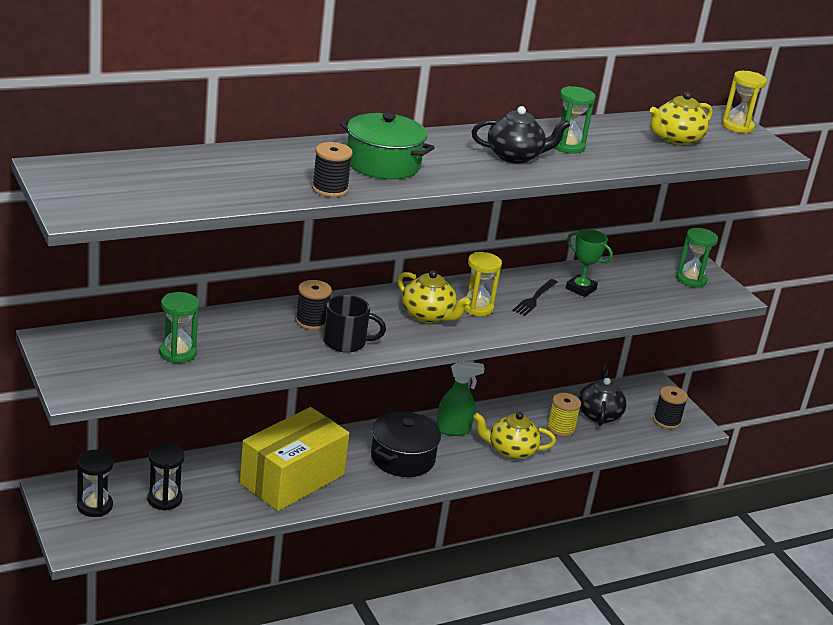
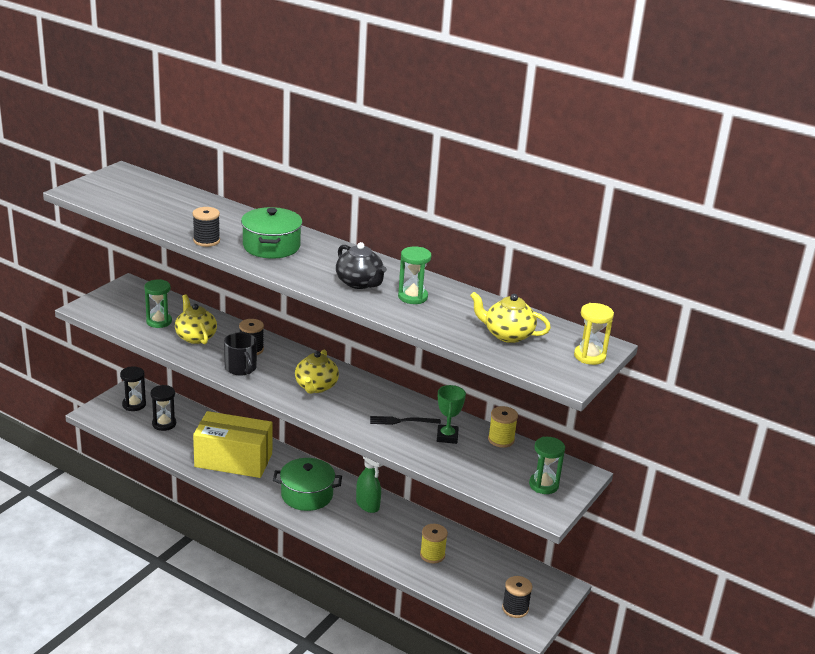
camera: 60 degrees right, 0 degrees up
black pot [371,412,441,477] -> green pot [273,458,342,511]
yellow hourglass [464,252,502,316] -> none
yellow teapot [473,412,556,460] -> yellow teapot moved to [175,294,217,344]
black teapot [578,364,627,426] -> none
none -> yellow spool [488,406,518,448]

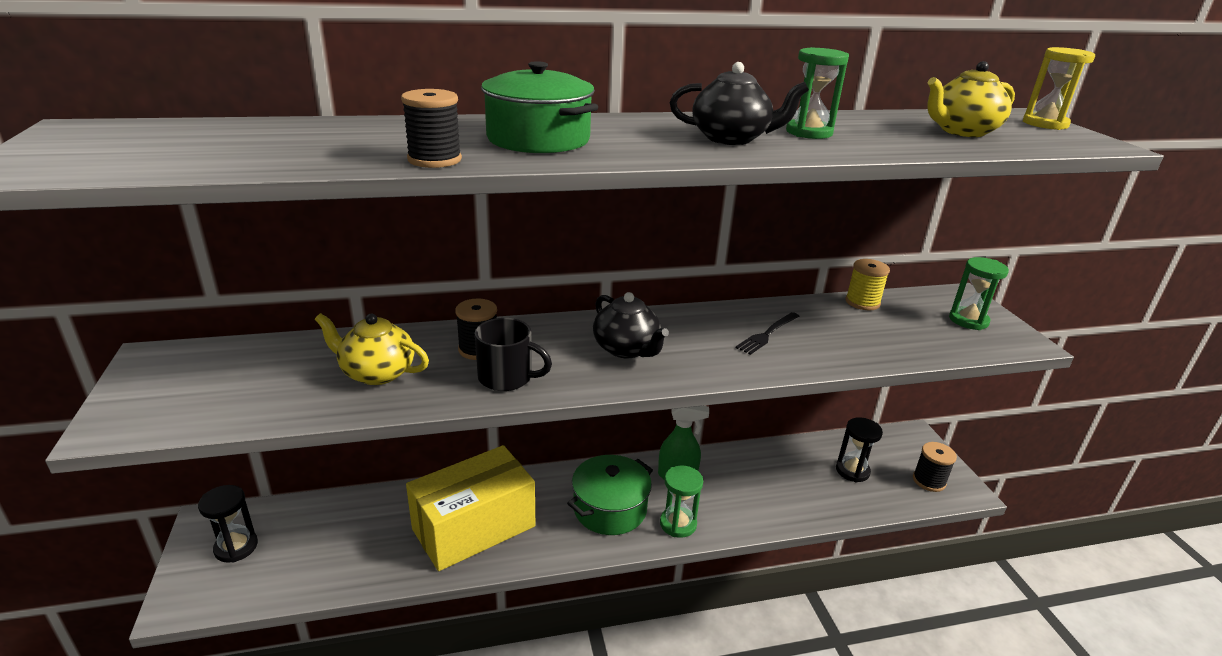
camera: 45 degrees left, 0 degrees up
green hourglass [144,279,172,328] -> green hourglass moved to [660,466,703,538]
black hourglass [150,385,176,431] -> black hourglass moved to [836,417,883,483]
yellow teapot [295,350,339,394] -> black teapot [593,292,669,358]
yellow spool [420,524,448,564] -> none
green trophy [437,385,466,444] -> none

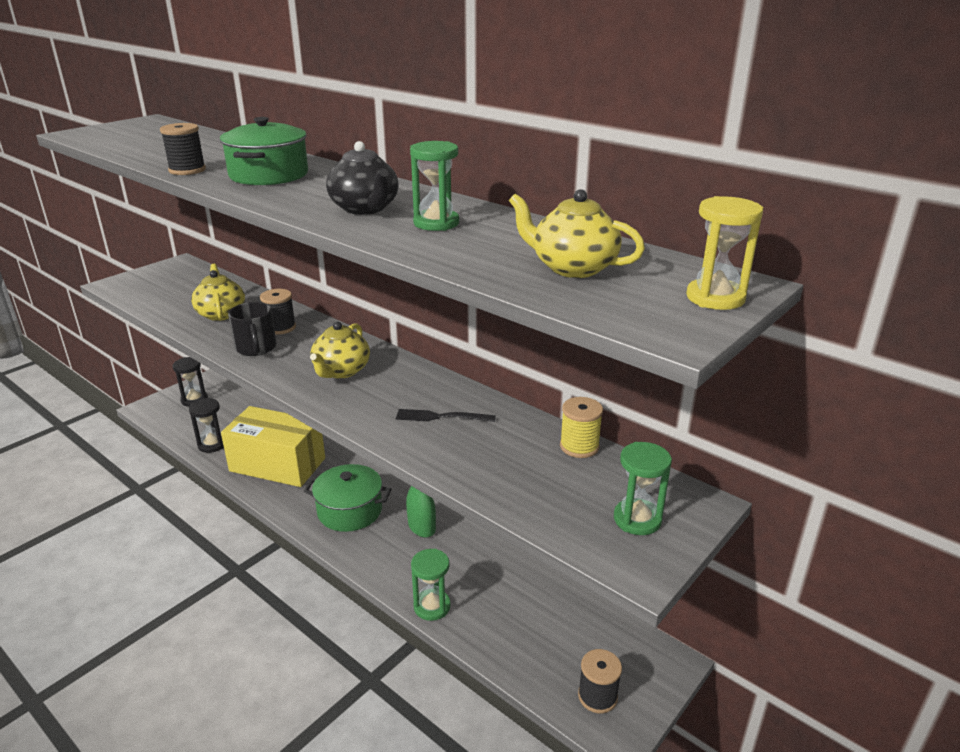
camera: 55 degrees right, 0 degrees up
black teapot [593,292,669,358] -> yellow teapot [310,322,370,379]
green hourglass [660,466,703,538] -> green hourglass moved to [411,549,451,621]
black hourglass [836,417,883,483] -> black hourglass moved to [189,398,224,453]

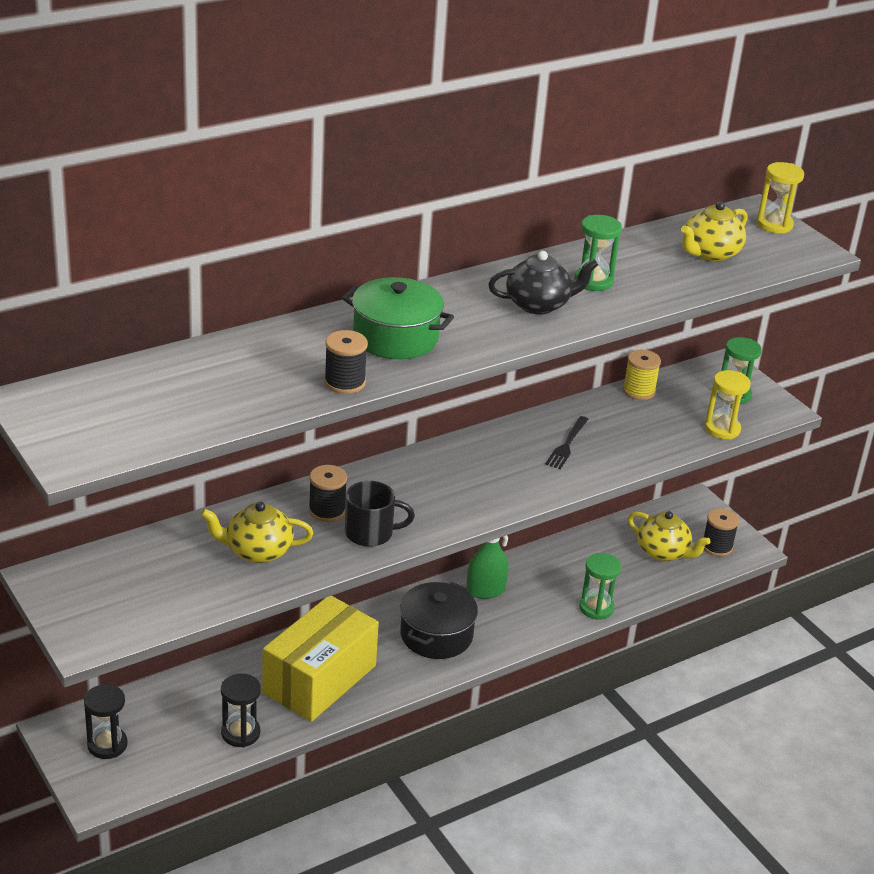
camera: 75 degrees left, 5 degrees up
green pot [304,464,391,532] -> black pot [400,582,478,659]
yellow teapot [310,322,370,379] -> yellow teapot moved to [628,511,711,561]
none -> yellow hourglass [705,370,751,440]

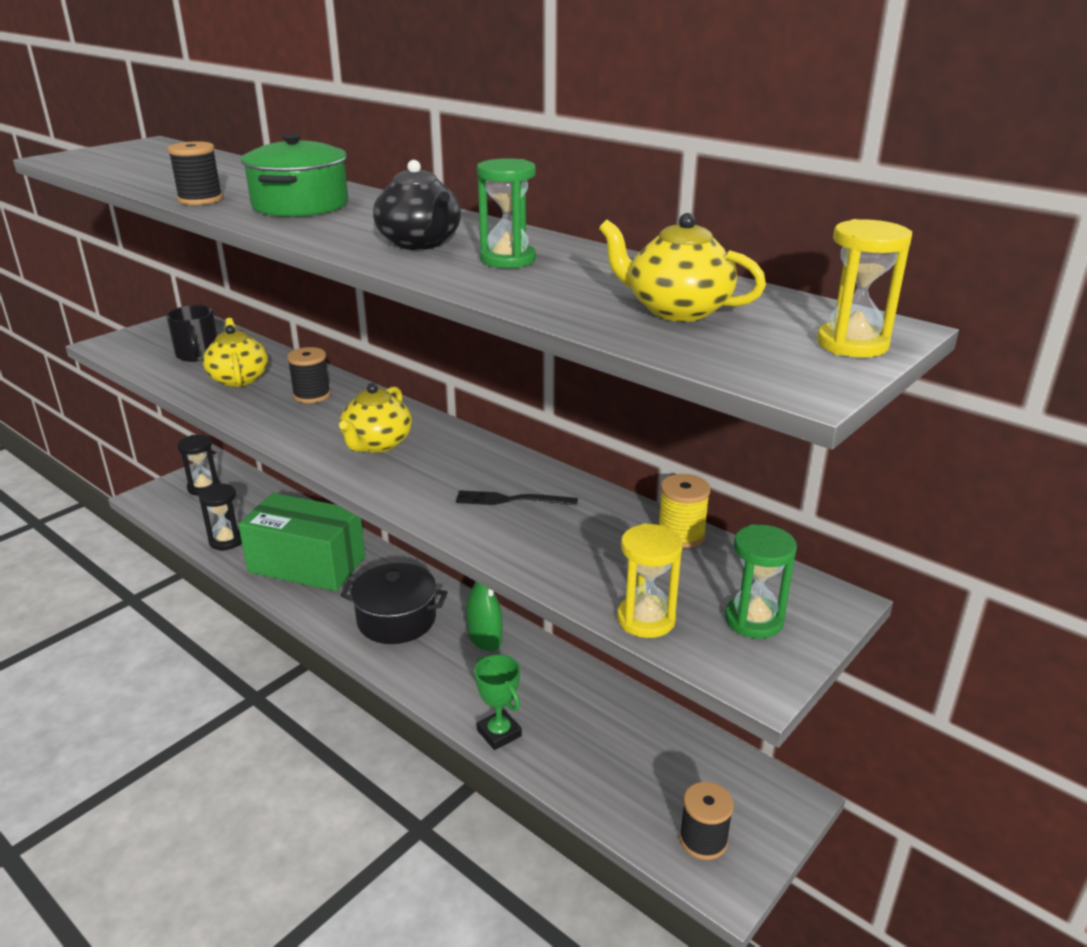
camera: 75 degrees right, 5 degrees down
yellow box [262,596,379,722] -> green box [238,493,365,591]
black mug [345,481,415,547] -> black mug moved to [166,305,217,362]
green hourglass [579,553,621,620] -> green trophy [474,654,522,750]
yellow teapot [628,511,711,561] -> yellow teapot moved to [339,383,412,453]

